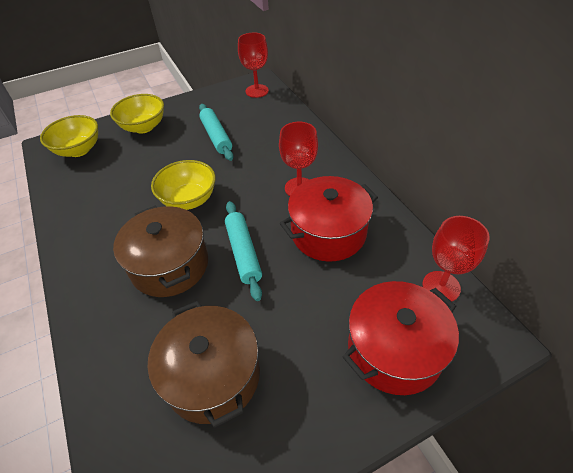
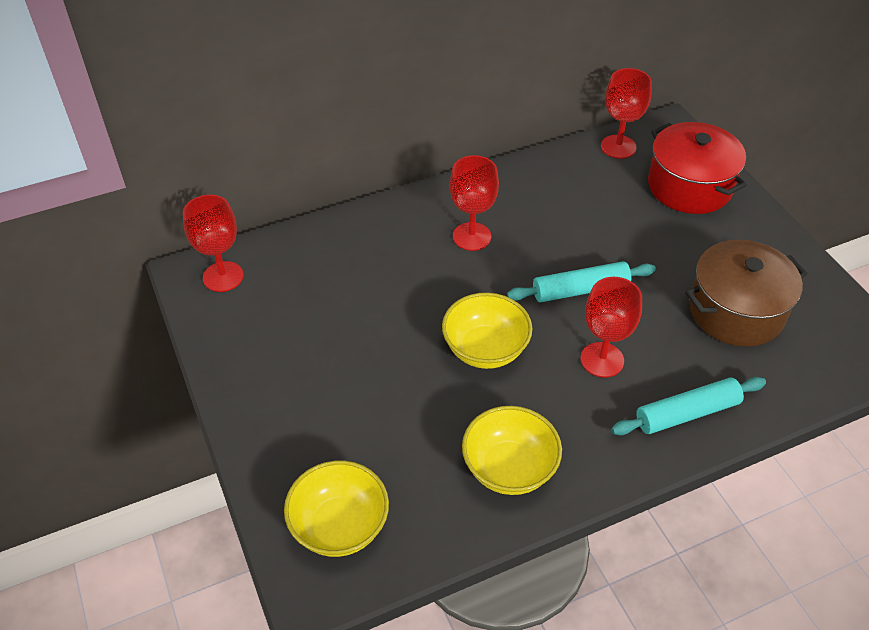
camera: 90 degrees left, 0 degrees up
yellow bowl [110,94,164,134] -> yellow bowl moved to [462,406,562,495]
brown pot [113,205,208,297] -> red goblet [581,277,642,378]
turquoise rolling pin [199,104,233,161] -> turquoise rolling pin moved to [611,377,766,435]
red pot [280,176,378,262] -> none

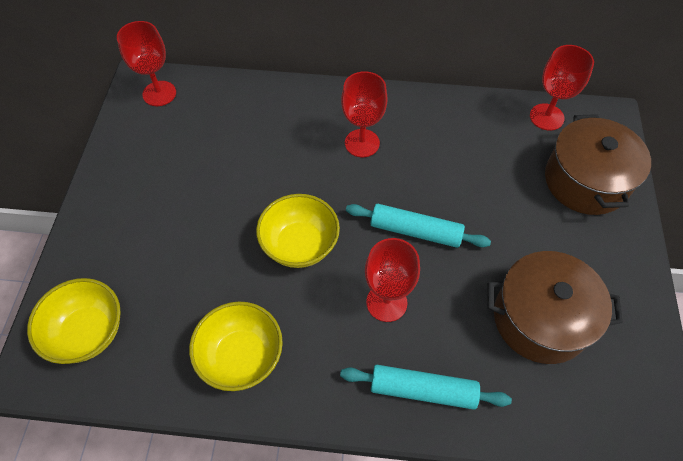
camera: 30 degrees right, 10 degrees up
red pot [648,122,747,214] -> brown pot [545,114,651,215]

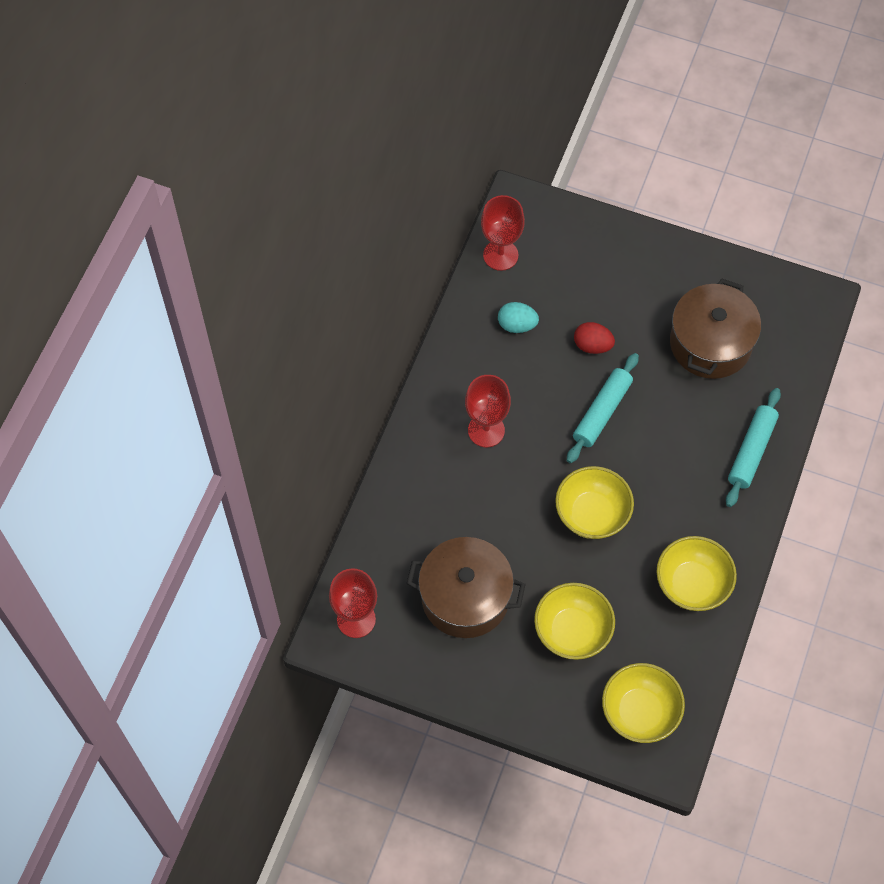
camera: 75 degrees left, 5 degrees up
red goblet [365,238,420,322] -> none
brown pot [545,114,651,215] -> brown pot moved to [406,537,526,638]
none -> turquoise egg [498,302,539,333]
none -> yellow bowl [534,583,615,660]
none -> red egg [574,322,615,354]

